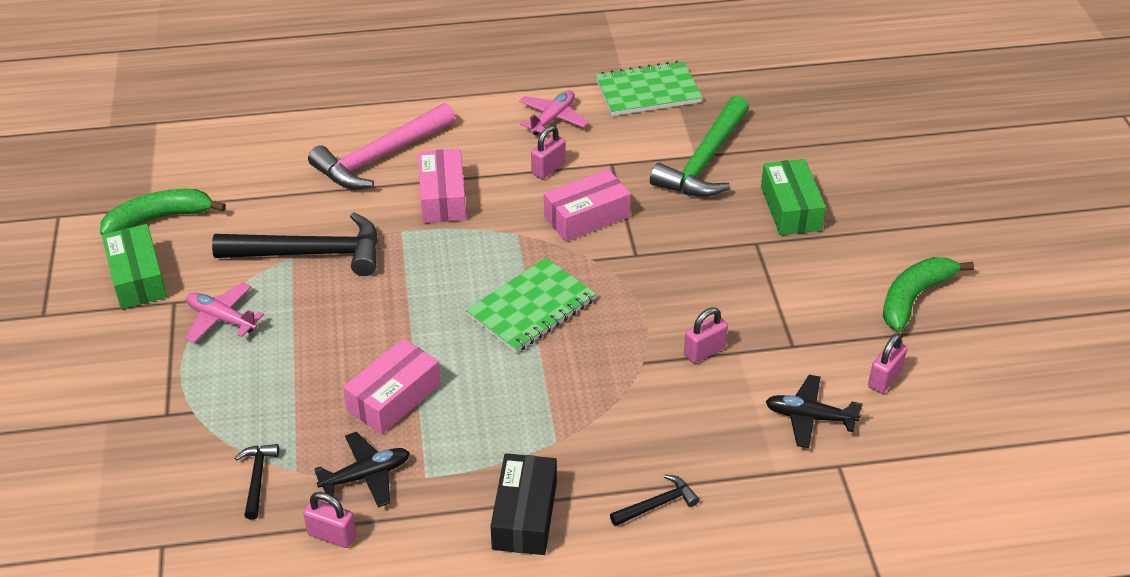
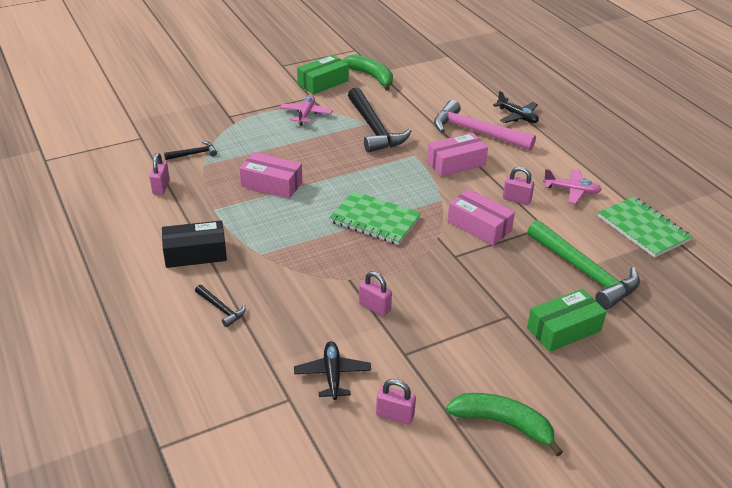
camera: 70 degrees right, 5 degrees down
black plane [314,432,410,508] -> black plane moved to [493,91,539,123]
green hammer [650,95,749,197] -> green hammer turned 135 degrees counterclockwise [528,220,640,310]

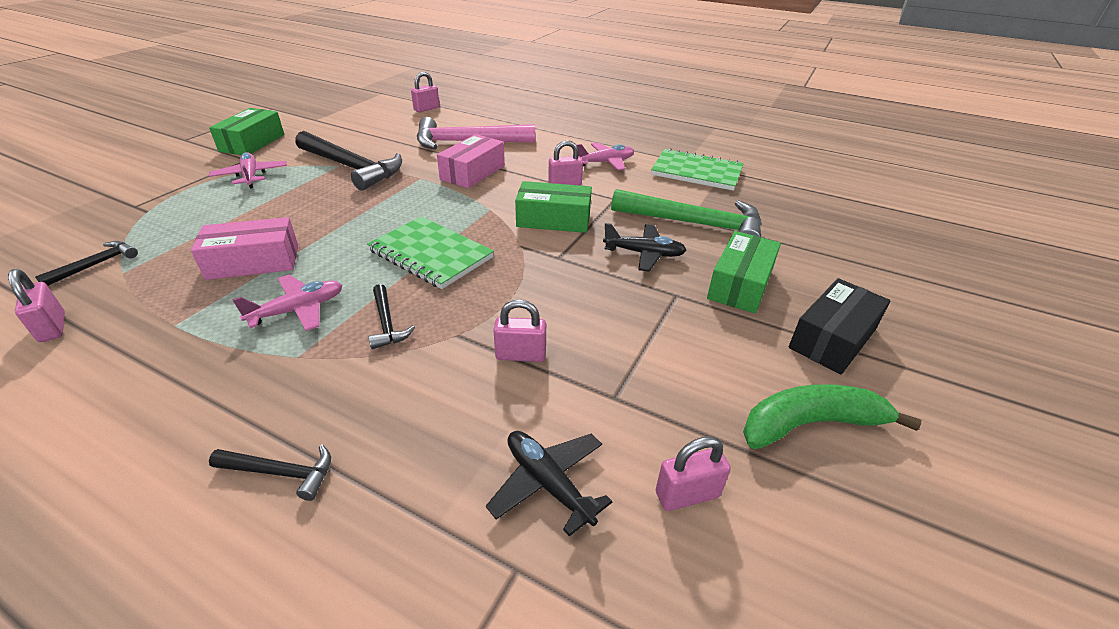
camera: 35 degrees left, 0 degrees up
black box [162,220,227,268] -> black box moved to [788,278,891,374]
green notebook [329,191,421,245] -> green notebook turned 45 degrees clockwise [367,216,494,289]
green banana [343,54,393,91] -> none
pink box [447,189,515,246] -> green box [515,181,592,233]
black plane [493,91,539,123] -> black plane moved to [603,223,687,272]
none -> pink plane [232,275,342,331]
none -> black hammer [368,284,415,349]
none -> pink padlock [411,72,440,112]

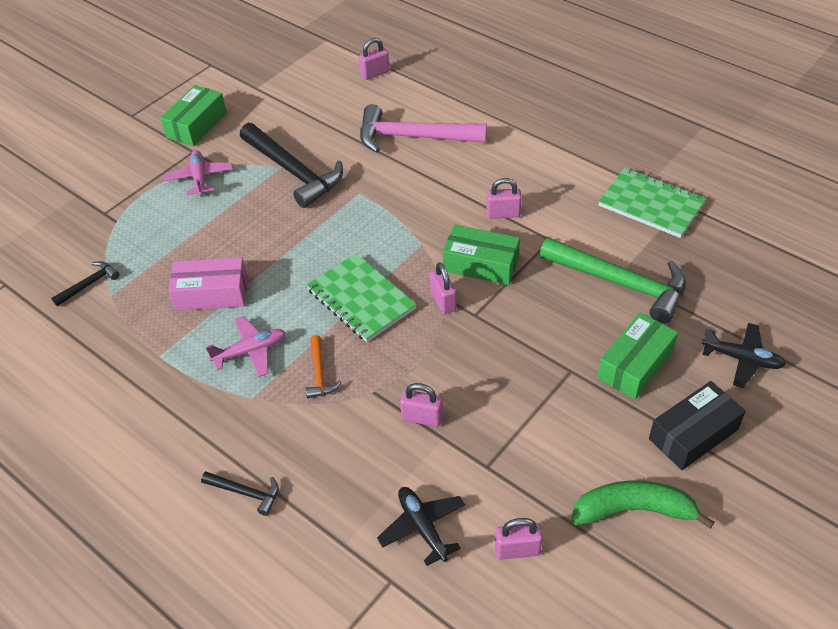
camera: 15 degrees right, 10 degrees up
pink padlock [8,269,65,342] -> pink padlock moved to [430,262,456,314]
black hammer [368,284,415,349] -> orange hammer [305,335,342,399]
pink box [437,134,505,188] -> none
pink plane [577,143,634,170] -> none
black plane [603,223,687,272] -> black plane moved to [702,323,786,388]

